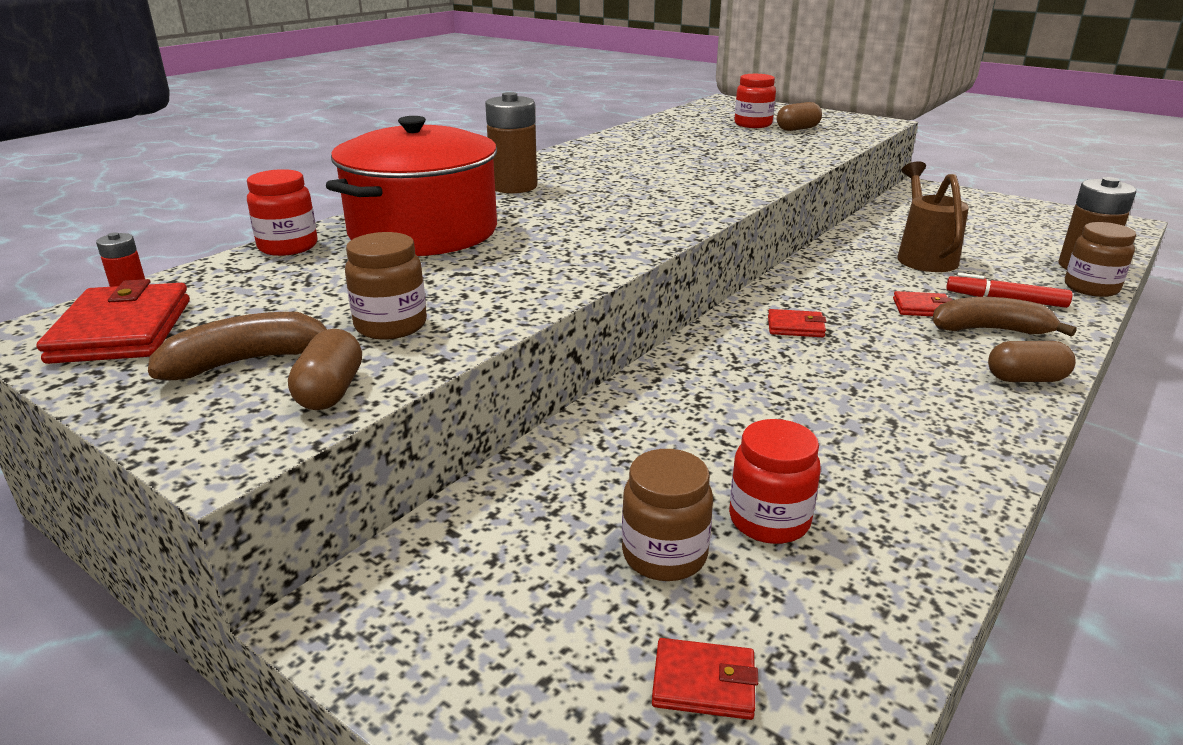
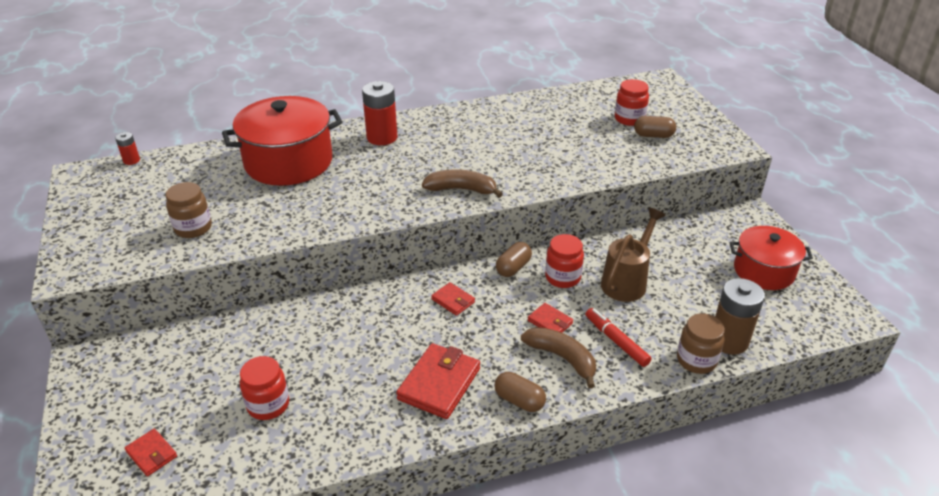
camera: 35 degrees right, 10 degrees up
red wallet [37,279,190,364] -> red wallet moved to [396,343,480,419]
brown banana [148,312,327,381] -> brown banana moved to [422,169,503,198]
red jar [247,169,318,256] -> red jar moved to [545,234,584,288]
brown capsule [288,329,362,410] -> brown capsule moved to [496,242,532,277]
brown battery [485,92,537,193] -> red battery [362,81,397,145]
brown jar [622,449,713,581] -> none
none -> red pot [730,226,813,290]

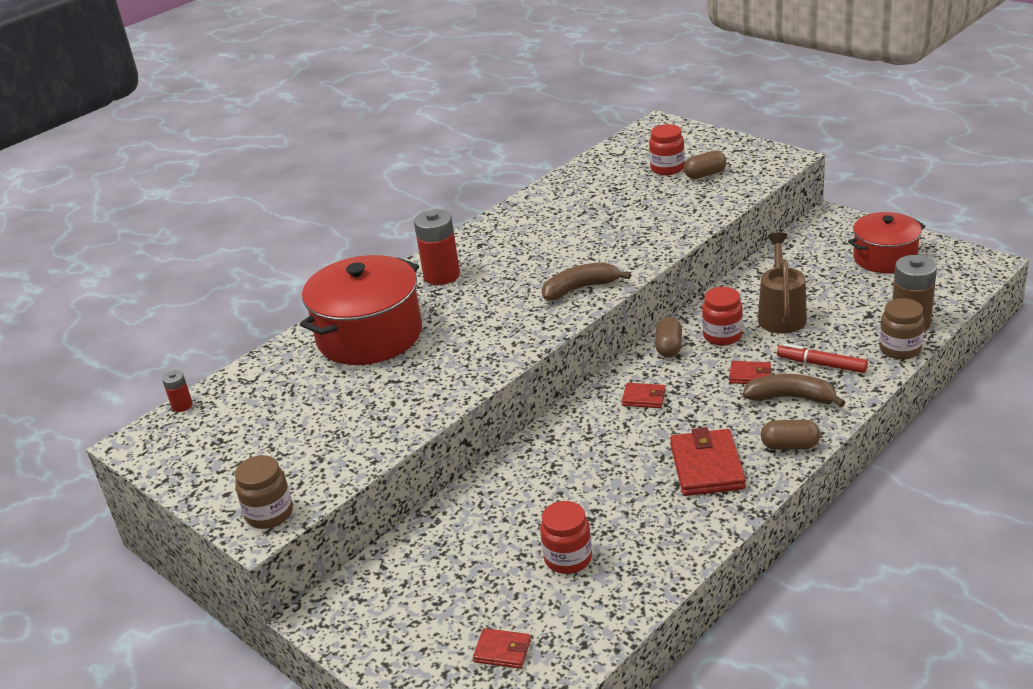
camera: 25 degrees left, 5 degrees down
brown jar [166,182,212,238] -> brown jar moved to [235,455,293,529]

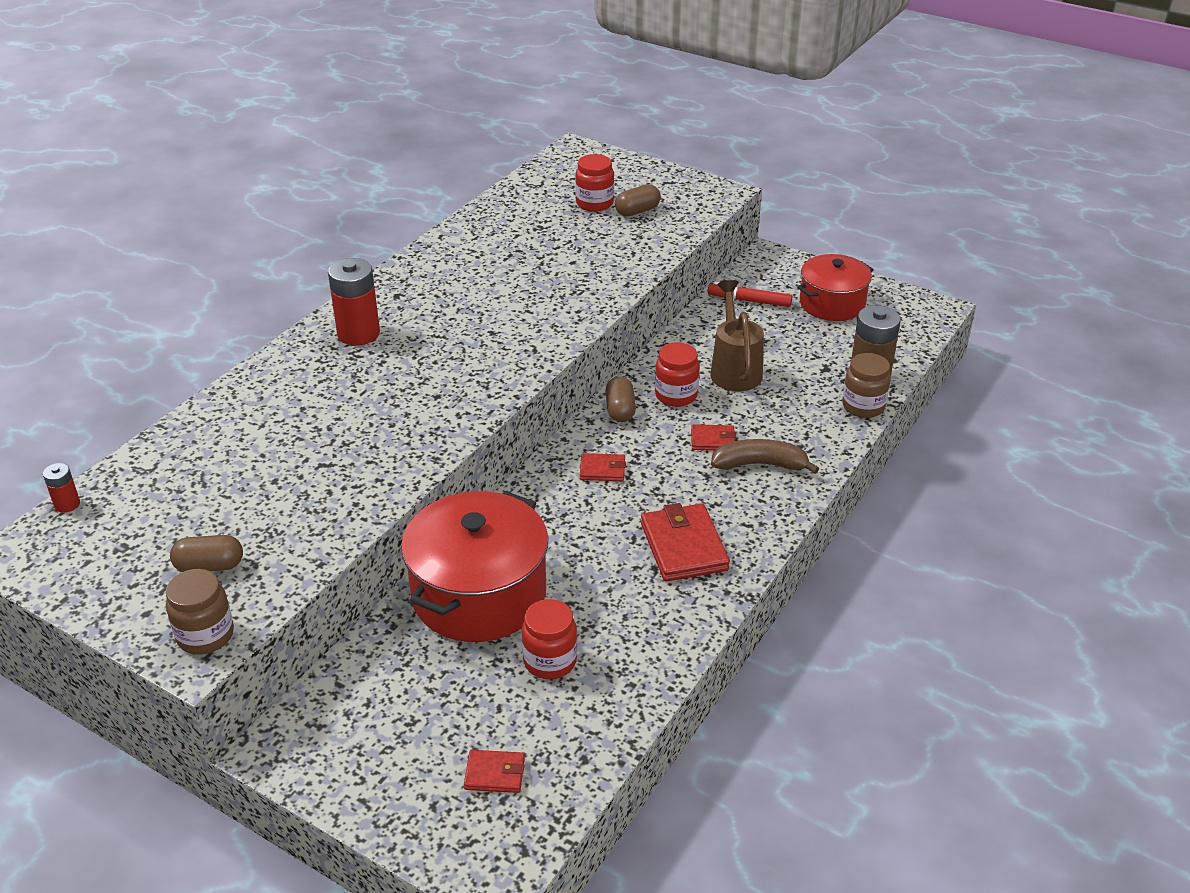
camera: 15 degrees left, 5 degrees up
red pot [300,255,422,365] -> red pot moved to [401,491,548,642]
brown banana [542,262,631,301] -> none
brown capsule [761,420,820,450] -> brown capsule moved to [170,535,243,572]
red marker [777,344,868,373] -> red marker moved to [708,282,792,307]

